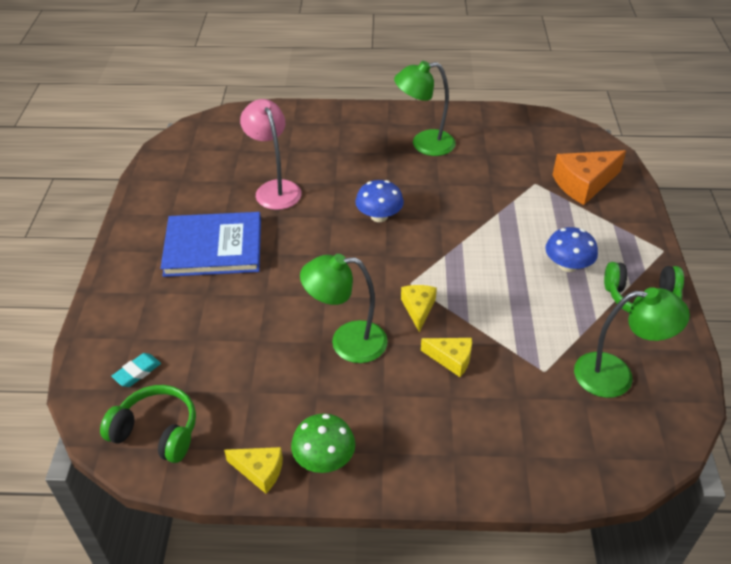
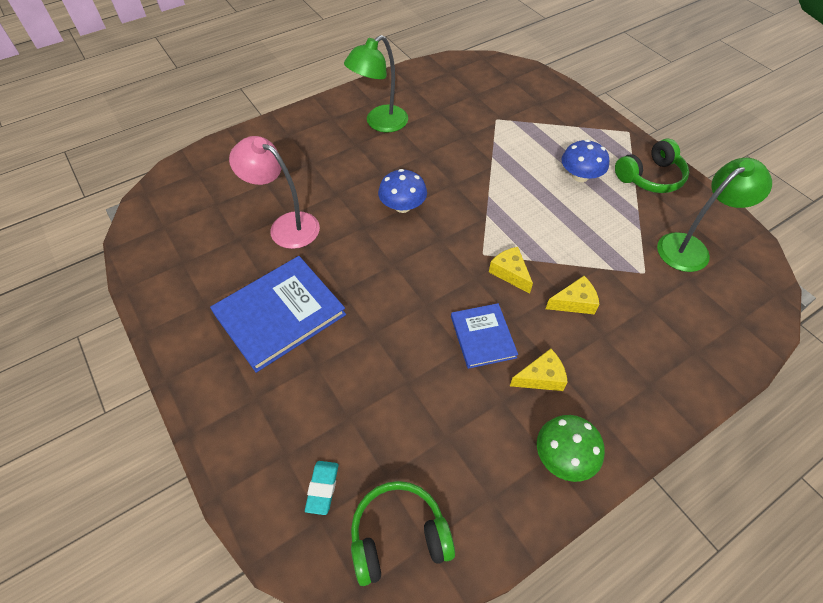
camera: 35 degrees left, 10 degrees up
yellow cheese [224,447,283,493] -> yellow cheese moved to [510,349,568,391]
green lamp [300,254,388,363] -> blue book [451,303,518,369]
orange cheese [553,150,626,205] -> none

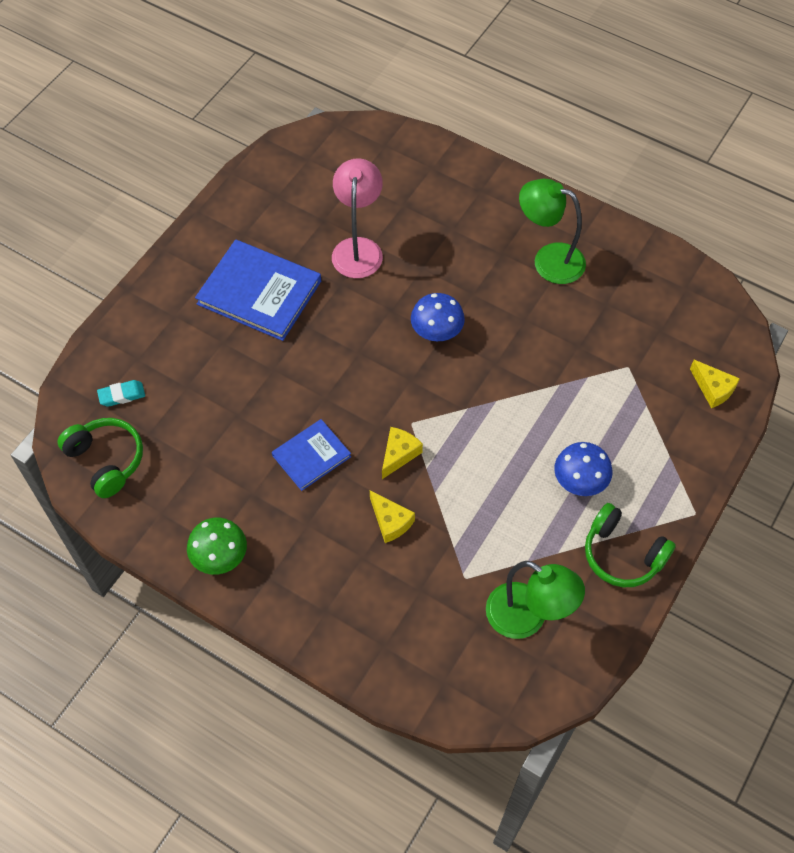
camera: 65 degrees right, 5 degrees up
yellow cheese [510,349,568,391] -> yellow cheese moved to [690,360,740,408]

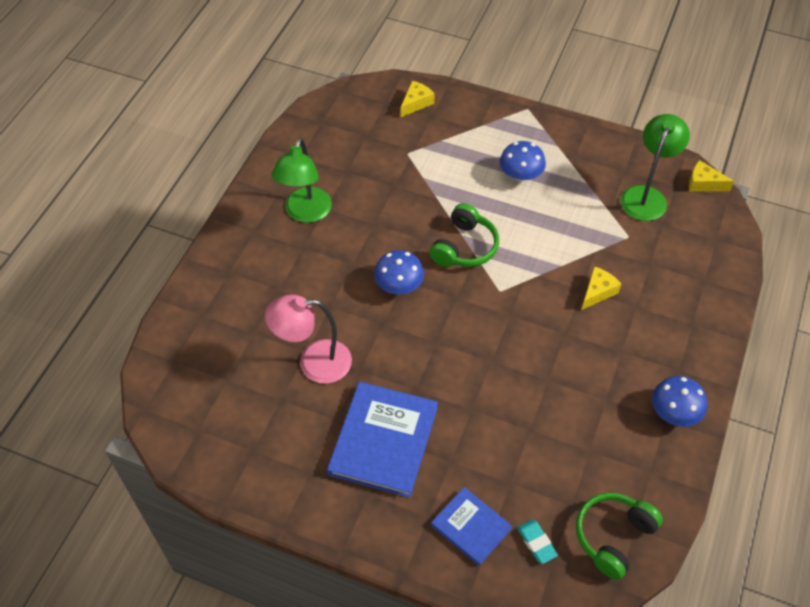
camera: 100 degrees left, 5 degrees down
green mushroom [187,517,247,575] -> blue mushroom [652,376,707,427]
blue book [272,419,351,491] -> blue book moved to [431,487,512,566]
yellow cheese [382,427,423,479] -> yellow cheese moved to [689,160,734,192]
green headphones [585,503,676,587] -> green headphones moved to [430,203,499,267]

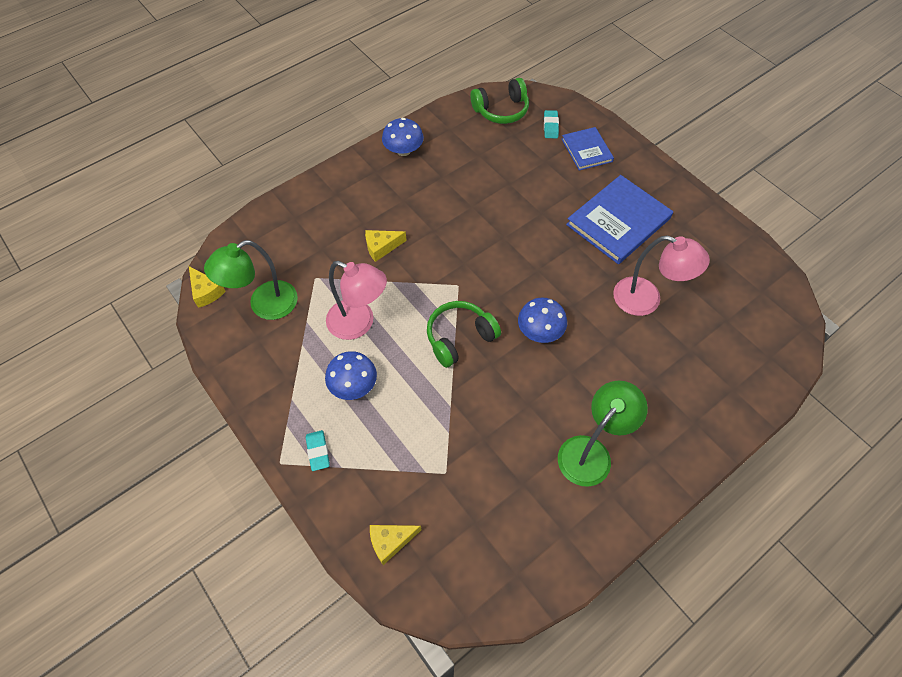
camera: 150 degrees left, 5 degrees up
none -> turquoise eraser [306,430,330,471]
none -> pink lamp [326,261,387,340]

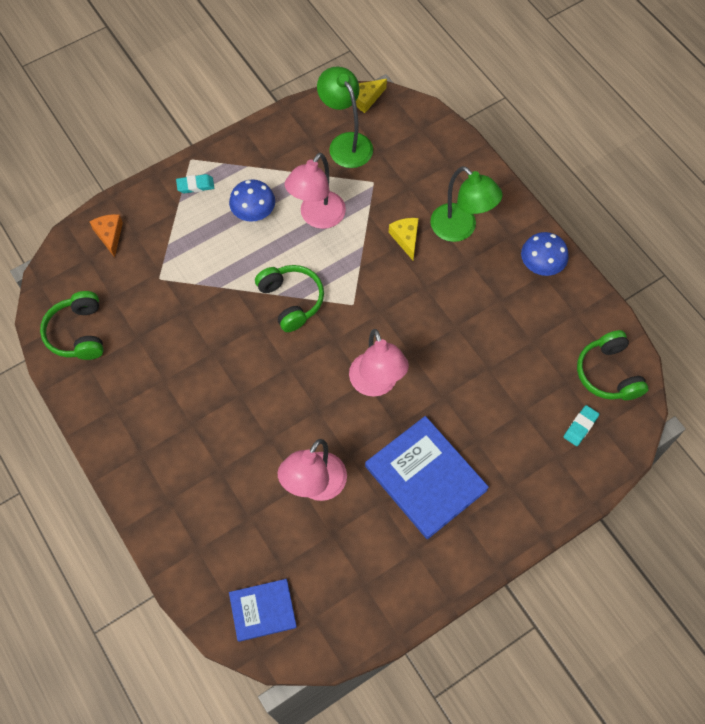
camera: 95 degrees right, 5 degrees up
yellow cheese [370,525,421,565] -> orange cheese [90,214,123,257]
blue mushroom [518,298,567,343] -> none
turquoise eraser [544,110,559,138] -> turquoise eraser turned 60 degrees counterclockwise [564,405,599,446]
green lamp [558,381,648,487] -> green lamp moved to [430,166,503,242]
blue book [562,127,614,170] -> blue book moved to [229,579,297,642]
none -> green headphones [40,291,104,360]
none -> pink lamp [349,329,409,397]

